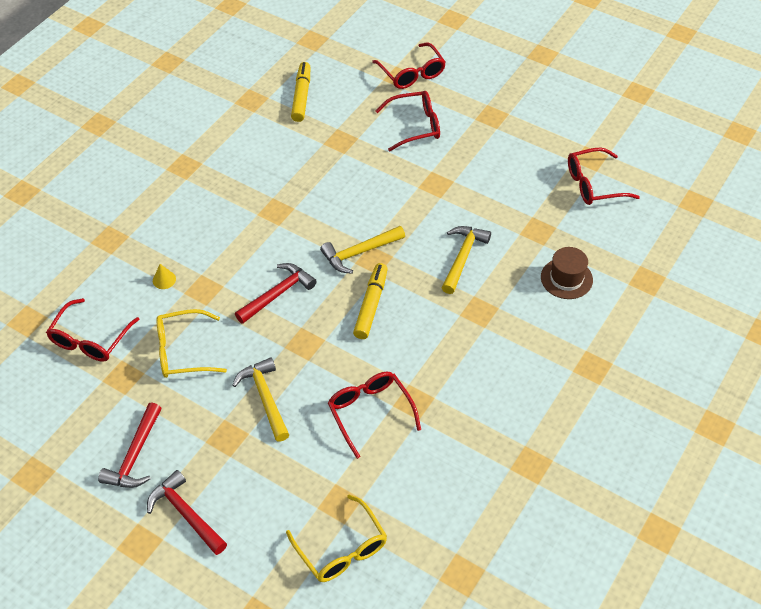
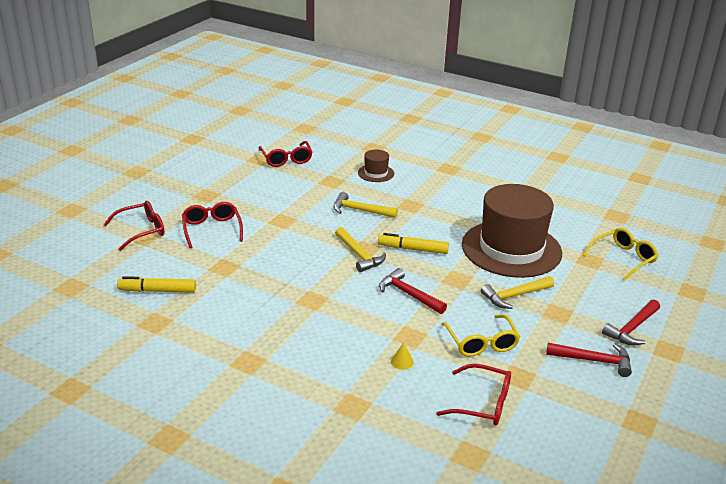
camera: 95 degrees left, 20 degrees down
red glasses [328,372,421,459] -> brown hat [462,184,562,278]

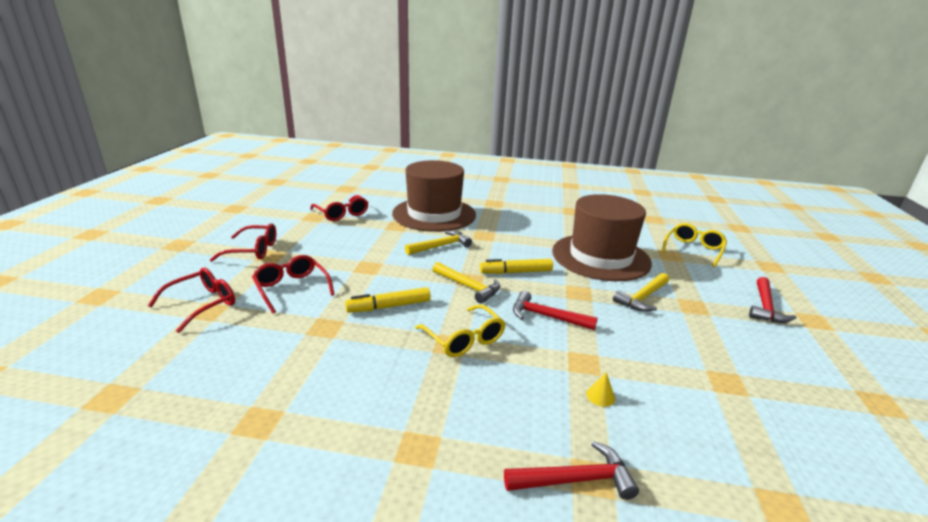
camera: 20 degrees left, 5 degrees down
yellow marker [117,276,196,293] -> yellow marker moved to [345,287,431,313]
yellow hammer [334,192,398,218] -> yellow hammer turned 150 degrees clockwise [405,230,472,255]
brown hat [358,149,394,182] -> brown hat [392,160,476,232], size x2.38
red glasses [436,364,511,426] -> red glasses moved to [210,223,276,262]
yellow glasses [442,314,520,357] -> yellow glasses moved to [415,304,506,357]
red hammer [546,343,632,377] -> red hammer moved to [504,441,639,500]

